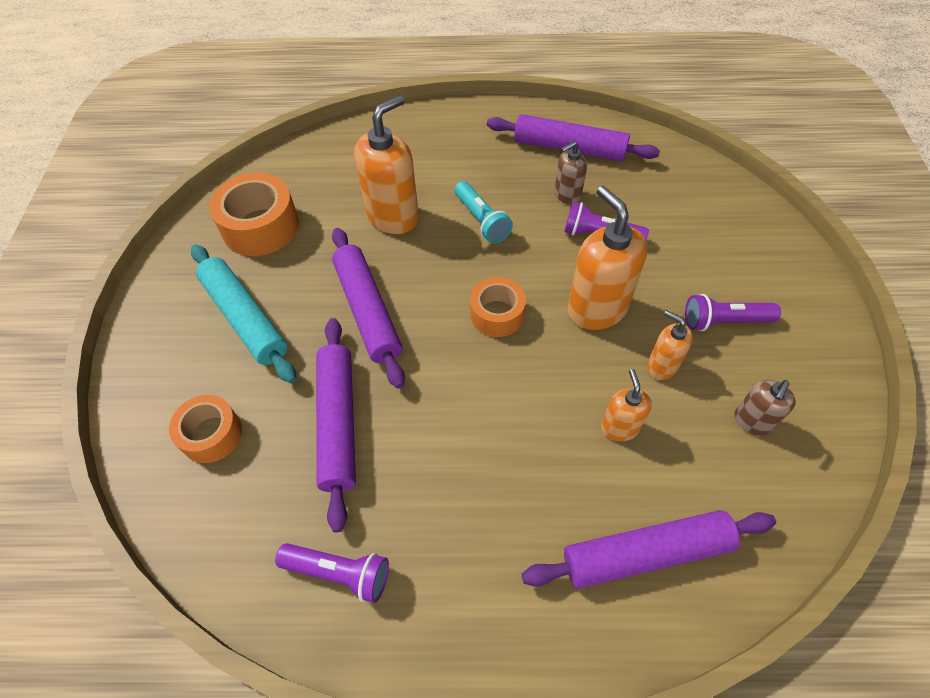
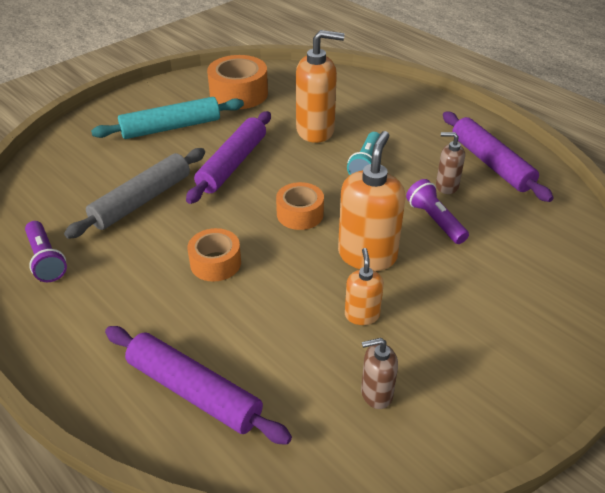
camera: 45 degrees right, 15 degrees down
orange tape [169,395,242,463] -> orange tape moved to [187,228,241,282]
turquoise rolling pin [191,245,297,383] -> turquoise rolling pin turned 60 degrees clockwise [91,97,244,139]
purple rolling pin [316,318,356,533] -> grey rolling pin [64,148,205,239]
orange soap dispenser [601,369,652,441] -> none
purple flashlight [685,294,781,331] -> none

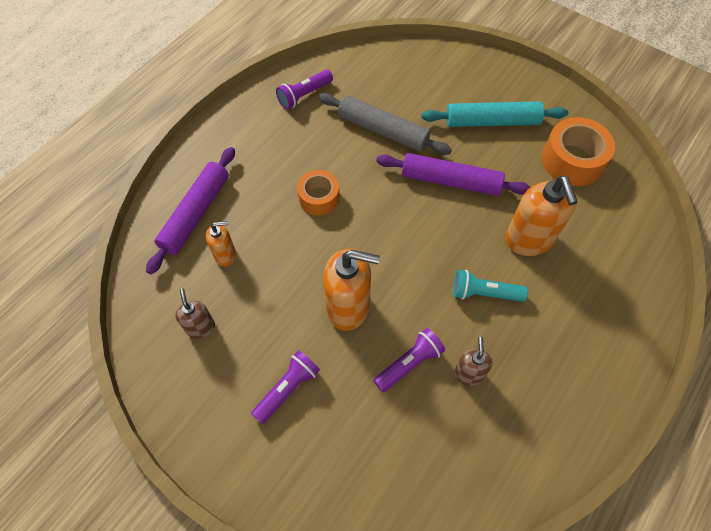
camera: 80 degrees right, 20 degrees up
turquoise rolling pin [91,97,244,139] -> turquoise rolling pin turned 60 degrees counterclockwise [421,101,568,127]
orange tape [276,182,324,230] -> none
orange soap dispenser [345,248,384,325] -> orange soap dispenser moved to [206,221,236,266]
purple rolling pin [443,112,553,202] -> none
none -> purple flashlight [251,350,320,424]

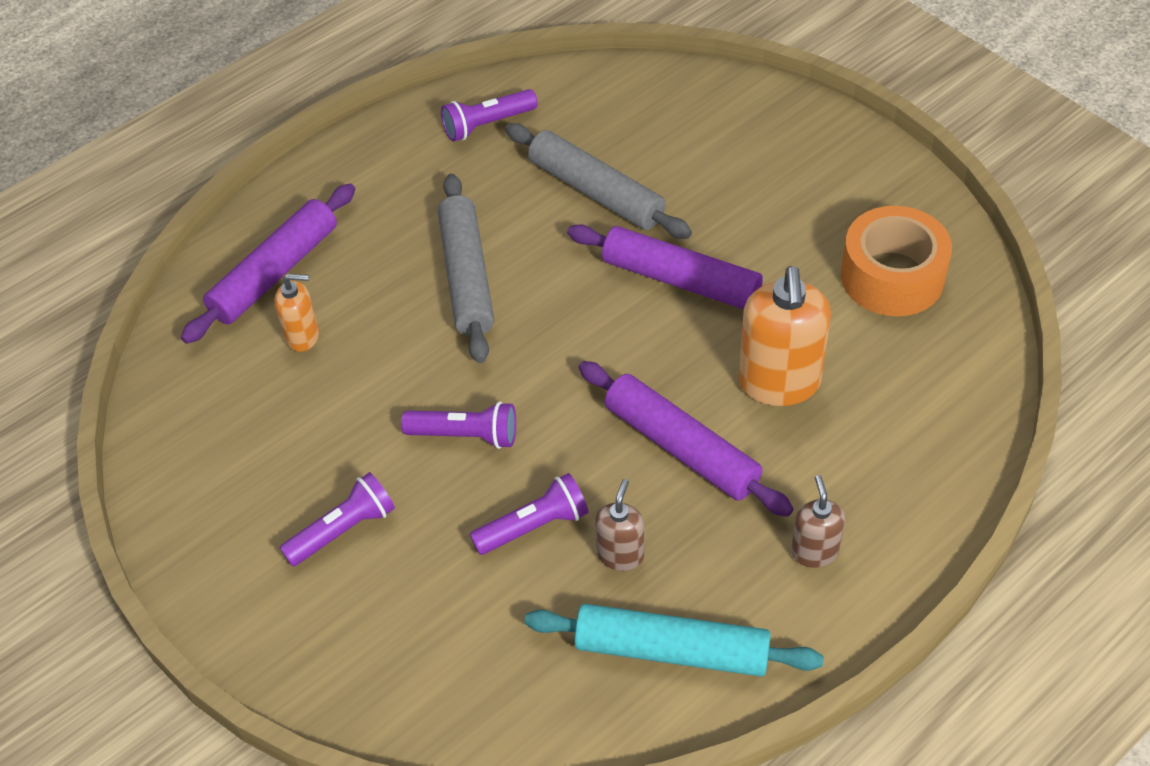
camera: 15 degrees right, 10 degrees down
brown soap dispenser [175,289,215,339] -> brown soap dispenser moved to [791,475,845,568]
orange tape [297,170,340,215] -> grey rolling pin [438,174,494,363]
orange soap dispenser [323,249,380,331] -> purple flashlight [401,401,516,449]
turquoise rolling pin [421,101,568,127] -> turquoise rolling pin moved to [525,604,824,677]
turquoise flashlight [453,270,528,302] -> purple rolling pin [579,361,794,517]

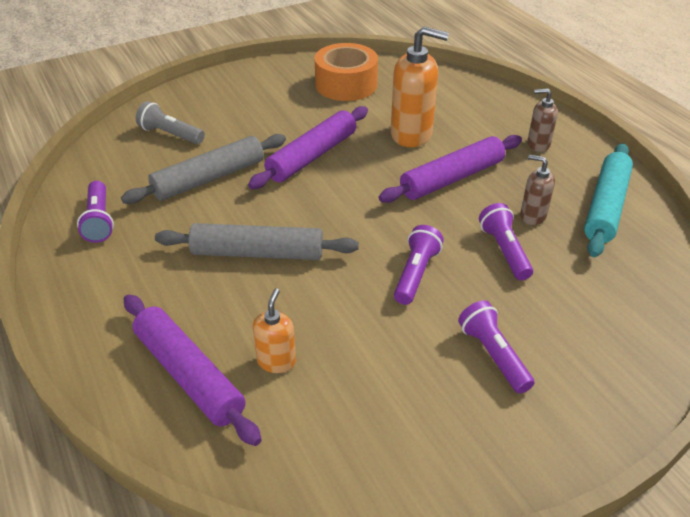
camera: 80 degrees left, 10 degrees down
none -> grey flashlight [136,101,205,144]

